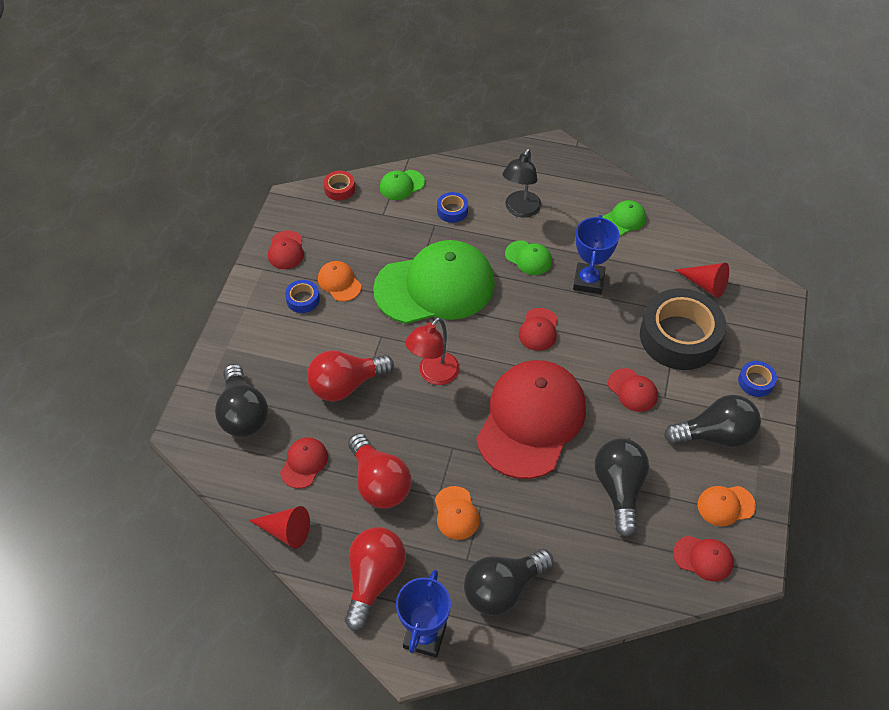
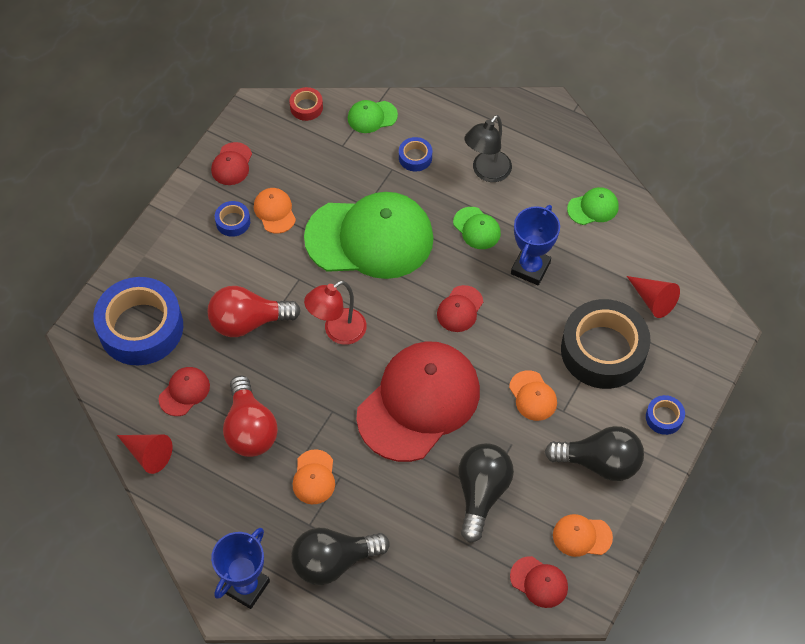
camera: 15 degrees right, 5 degrees up
black light bulb [215,364,268,437] -> blue tape [93,277,183,366]
red light bulb [345,527,406,631] -> none
red cap [608,368,658,412] -> orange cap [509,370,557,421]

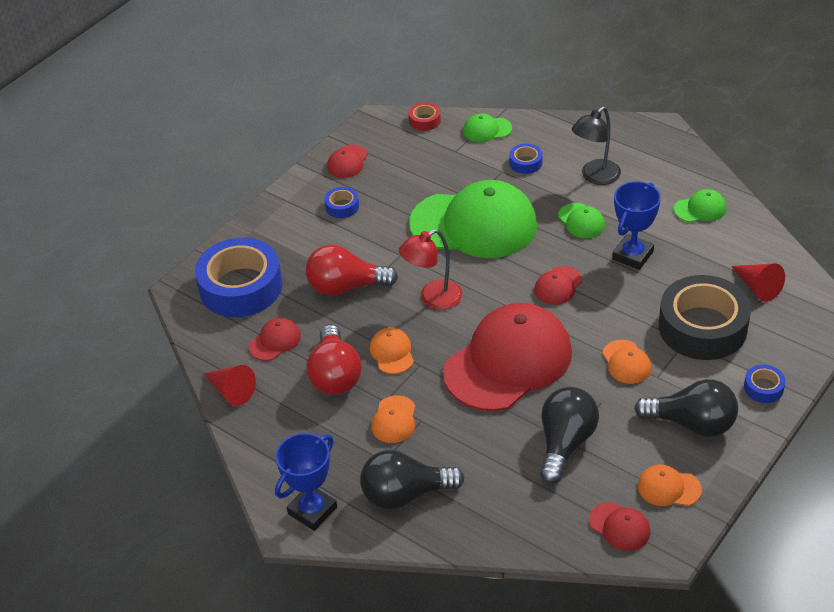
camera: 10 degrees right, 15 degrees down
orange cap [254,188,296,233] -> orange cap moved to [370,328,414,374]

